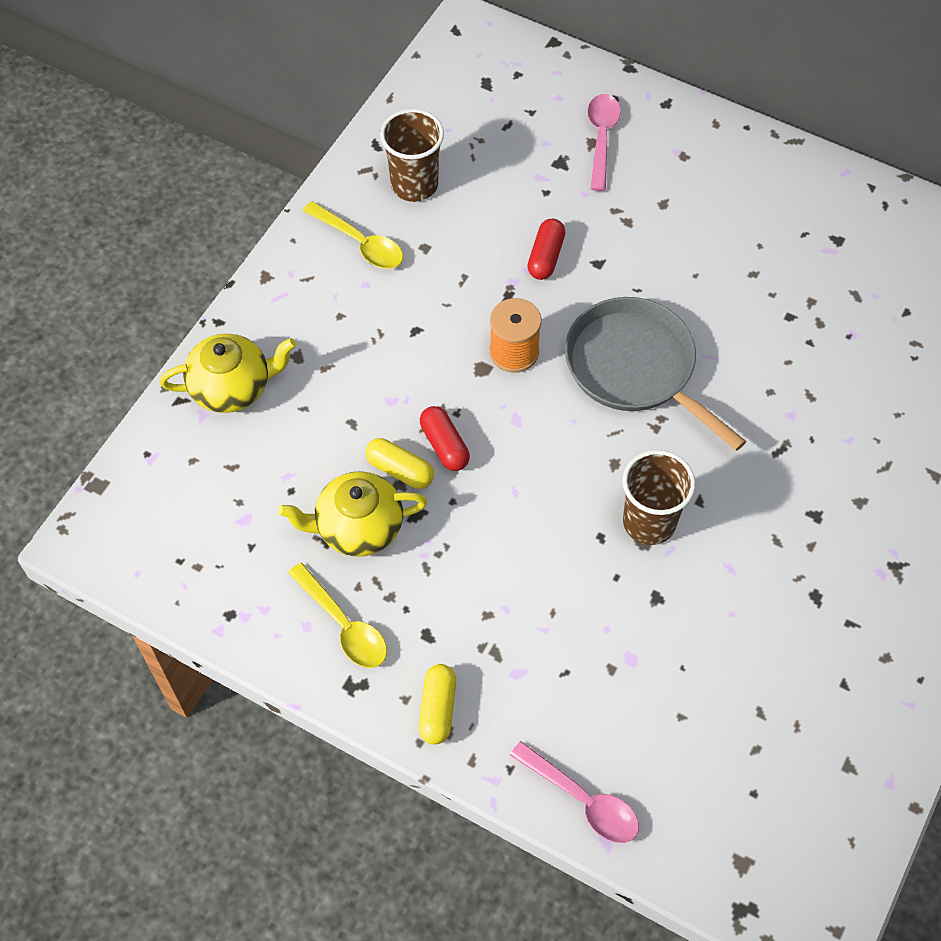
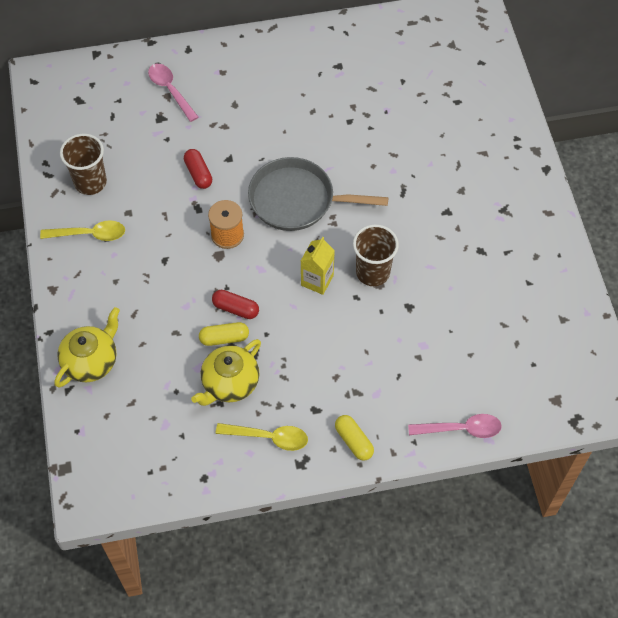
camera: 40 degrees left, 0 degrees up
none -> yellow carton [301,237,335,295]

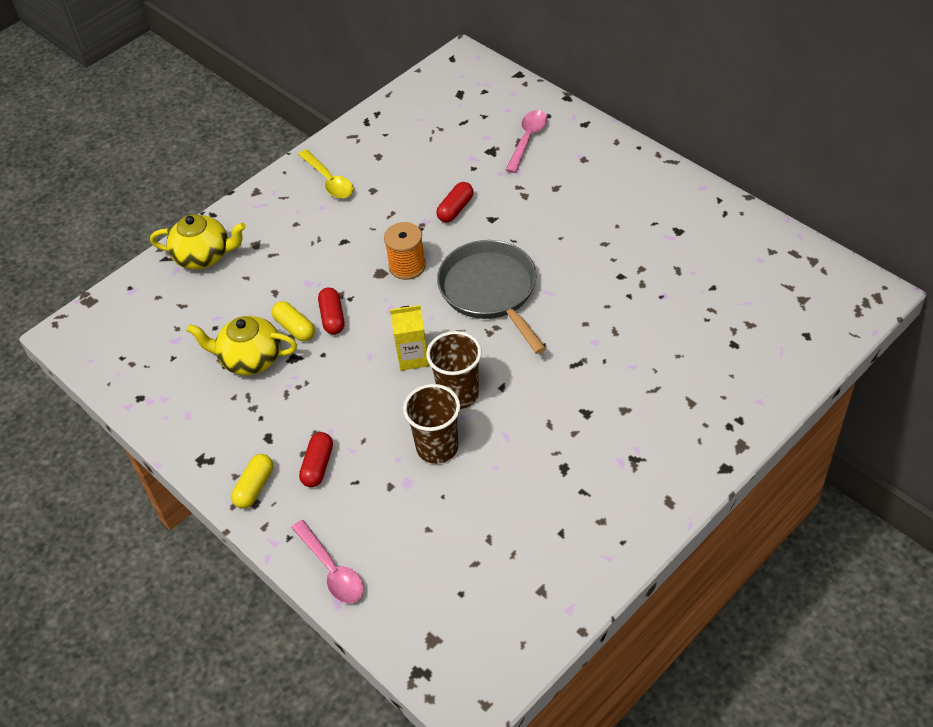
camera: 60 degrees right, 10 degrees down
brown cup [60,134,107,195] -> brown cup moved to [403,384,460,464]
yellow spoon [216,423,308,451] -> none
none -> red capsule [299,432,333,487]

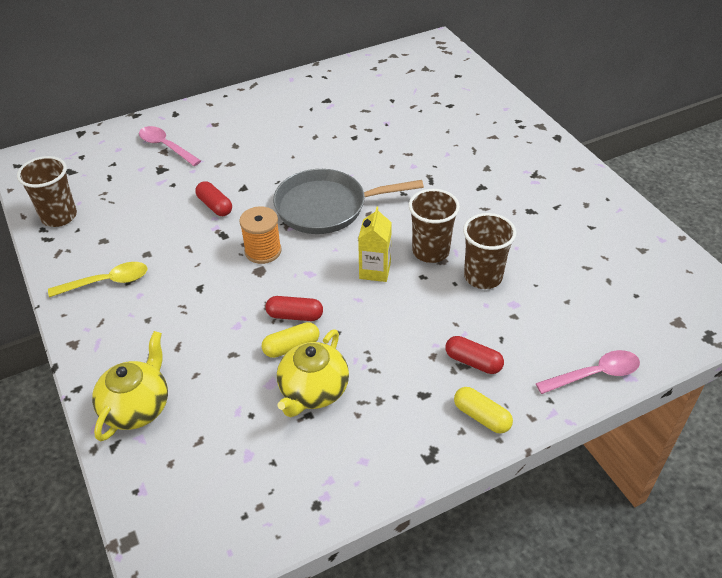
camera: 75 degrees left, 5 degrees down
none -> brown cup [17,156,77,227]

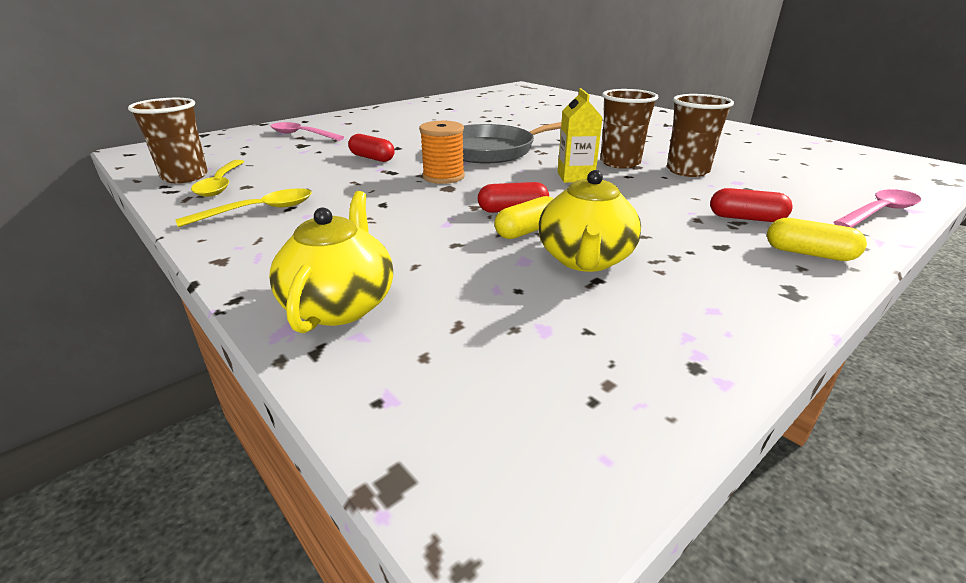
camera: 15 degrees left, 15 degrees down
none -> yellow spoon [191,160,244,197]

